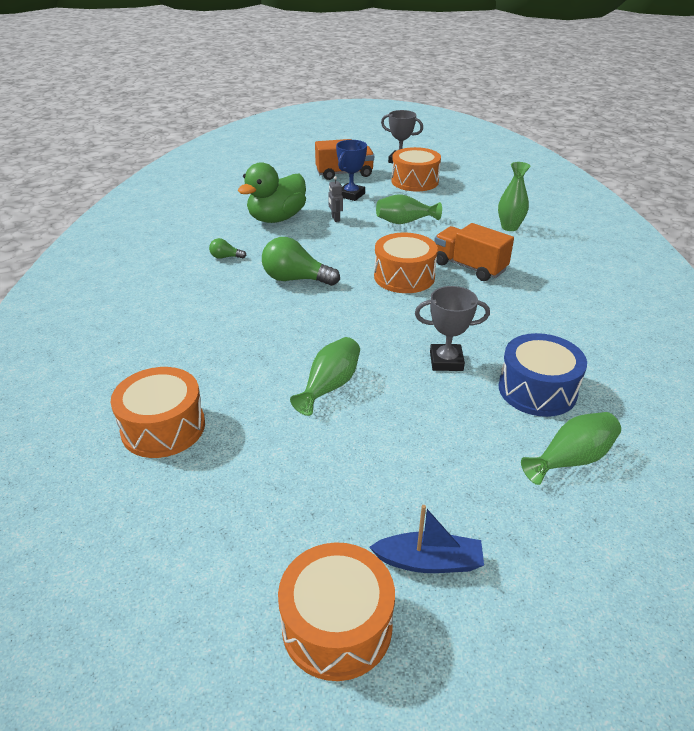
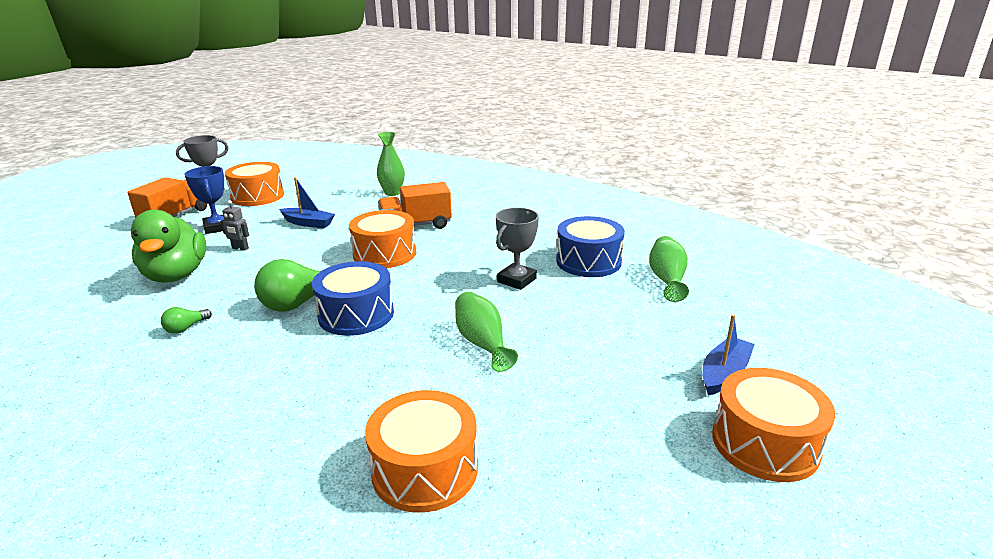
camera: 55 degrees left, 10 degrees down
green vase [376,194,442,224] -> blue boat [279,177,335,228]
none -> blue drum [312,261,394,336]

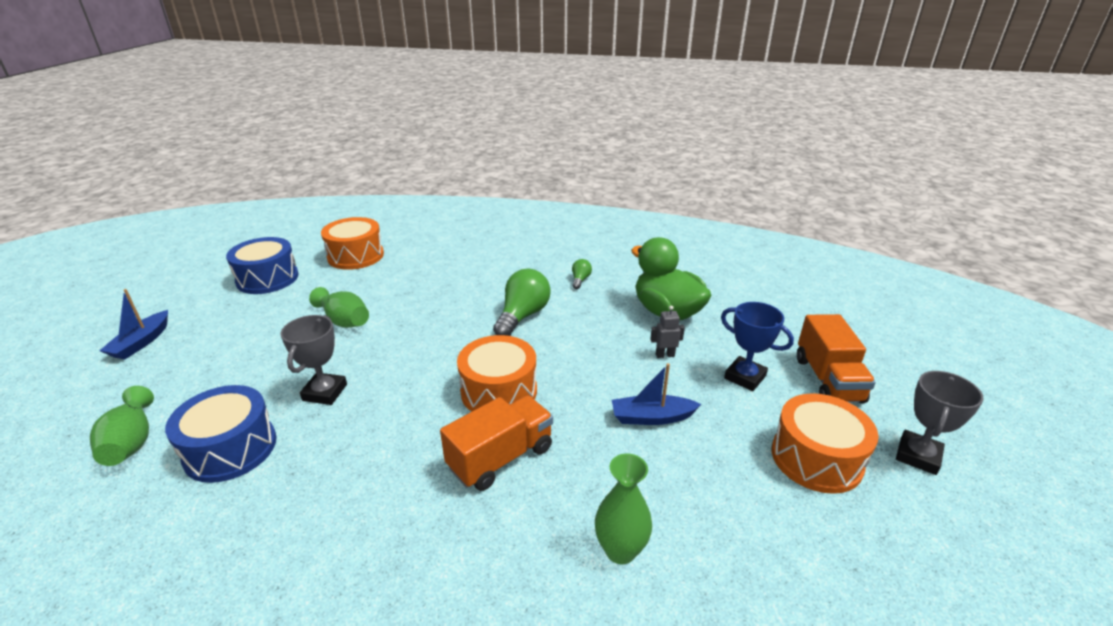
camera: 155 degrees right, 5 degrees up
blue drum [312,261,394,336] -> blue drum moved to [226,237,299,294]
orange drum [712,368,835,482] -> none

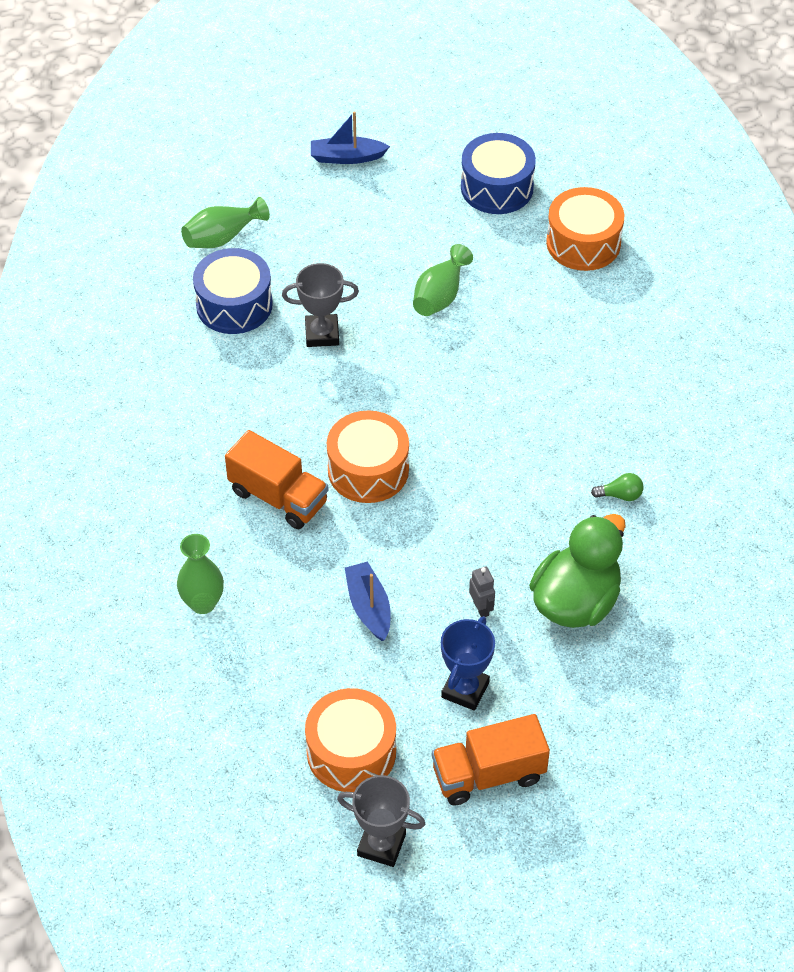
camera: 75 degrees right, 20 degrees up
green light bulb [493,269,551,336] -> none

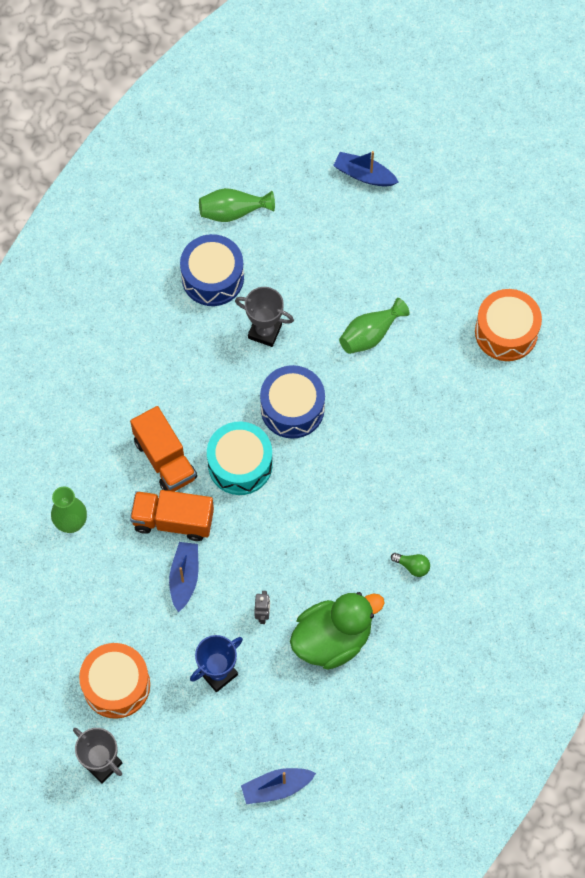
camera: 25 degrees right, 15 degrees up
orange drum [327,410,409,503] -> turquoise drum [207,422,273,495]
orange truck [432,714,550,806] -> orange truck moved to [130,490,214,541]
blue drum [461,133,536,214] -> blue drum moved to [260,365,325,439]
none -> blue boat [241,768,316,804]

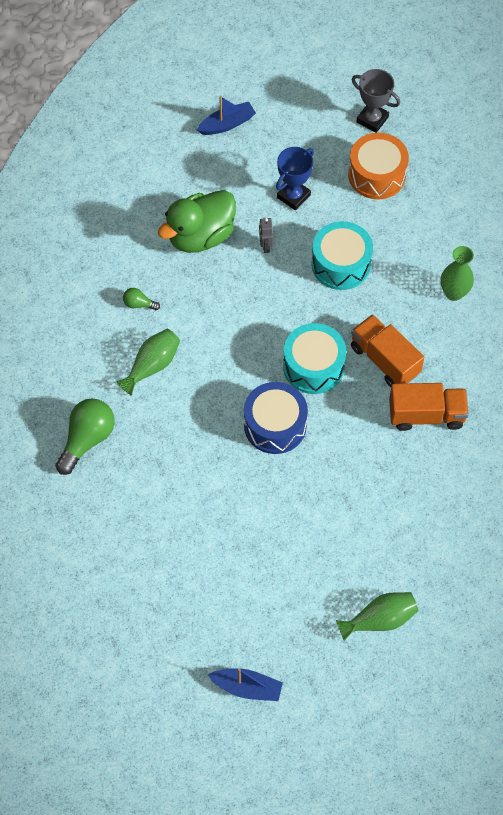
camera: 170 degrees right, 5 degrees down
orange truck [130,490,214,541] -> orange truck moved to [389,383,469,431]
blue boat [169,542,198,612] -> turquoise drum [311,221,373,290]
blue drum [180,234,244,306] -> none
grey trophy [235,287,294,347] -> none
green vase [339,298,410,354] -> green vase moved to [116,329,180,396]
orange drum [475,289,542,361] -> none
none -> green light bulb [55,398,115,475]

